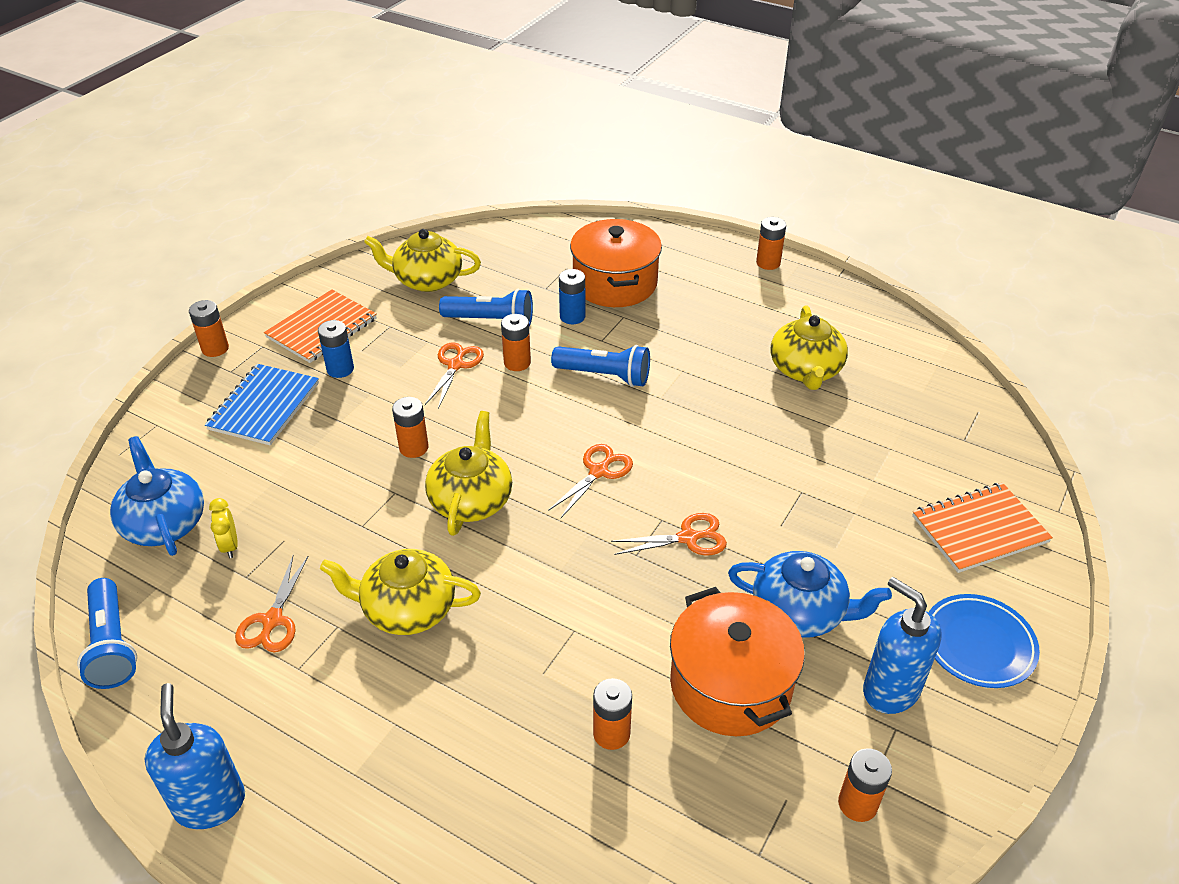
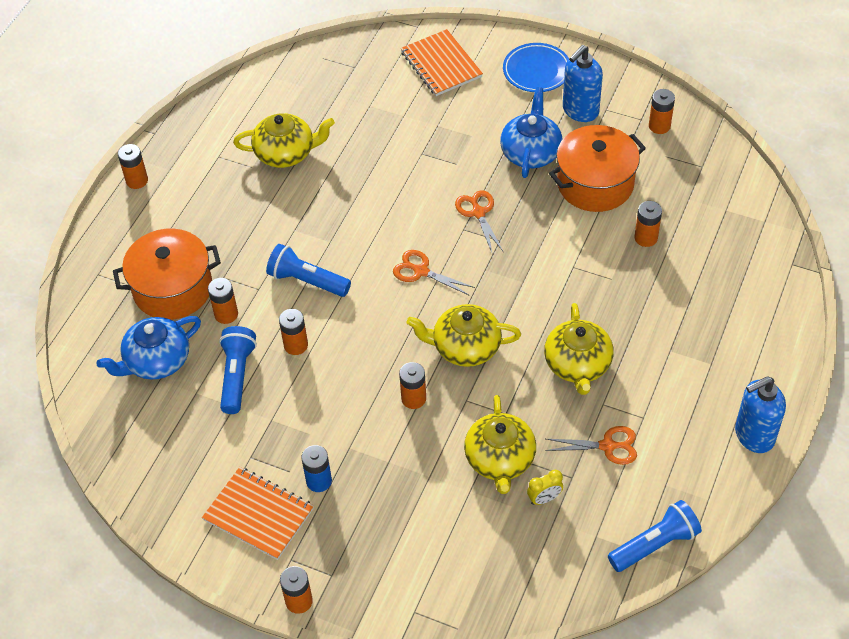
camera: 95 degrees left, 10 degrees up
blue teapot [110,436,204,556] -> blue teapot moved to [96,316,201,380]
blue notebook [205,364,319,445] -> none
yellow teapot [364,229,481,292] -> yellow teapot moved to [464,395,536,494]
orange scissors [425,342,484,408] -> none
blue flashlight [551,345,650,387] -> blue flashlight turned 75 degrees counterclockwise [266,244,351,297]
blue battery [559,269,585,324] -> orange battery [208,278,238,324]

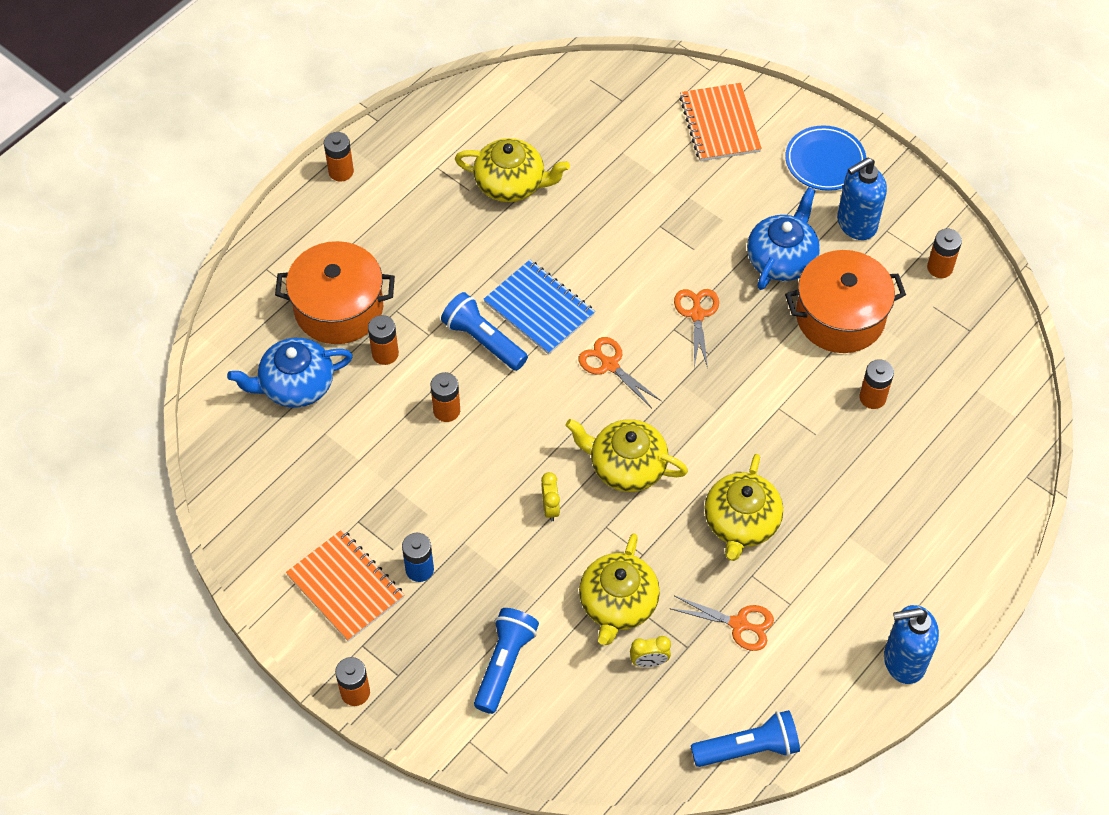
camera: 15 degrees right, 5 degrees up
blue flashlight [219,326,257,414] -> blue flashlight moved to [474,608,539,714]
orange battery [399,362,426,409] -> yellow clock [541,472,560,521]
none -> blue notebook [483,260,595,355]

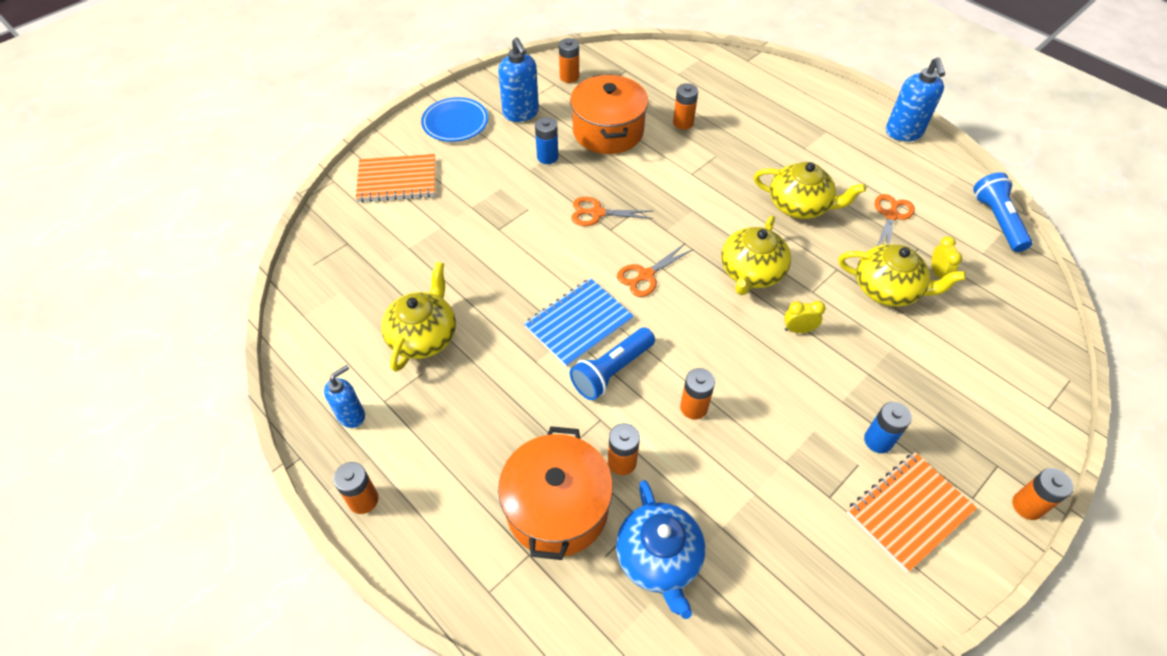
camera: 85 degrees left, 5 degrees down
blue flashlight [474,608,539,714] -> none
blue teapot [747,187,820,290] -> blue battery [535,117,558,164]
none -> blue soap dispenser [324,365,365,428]

